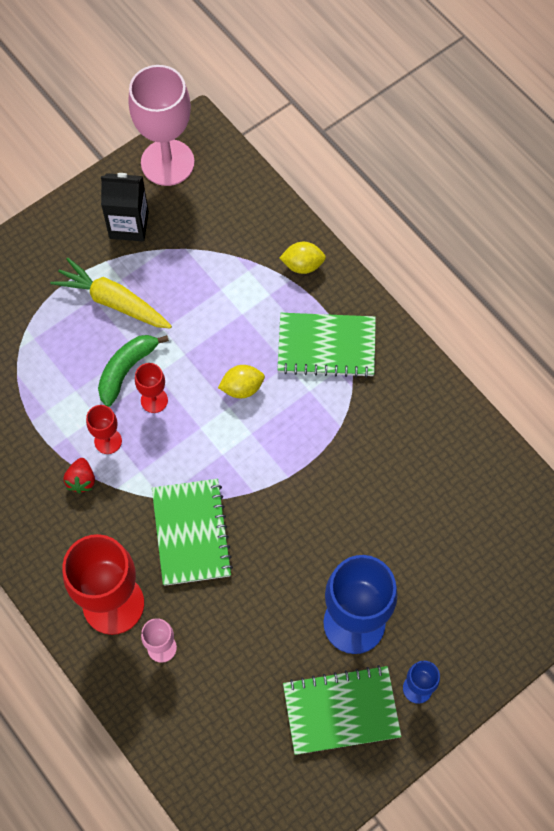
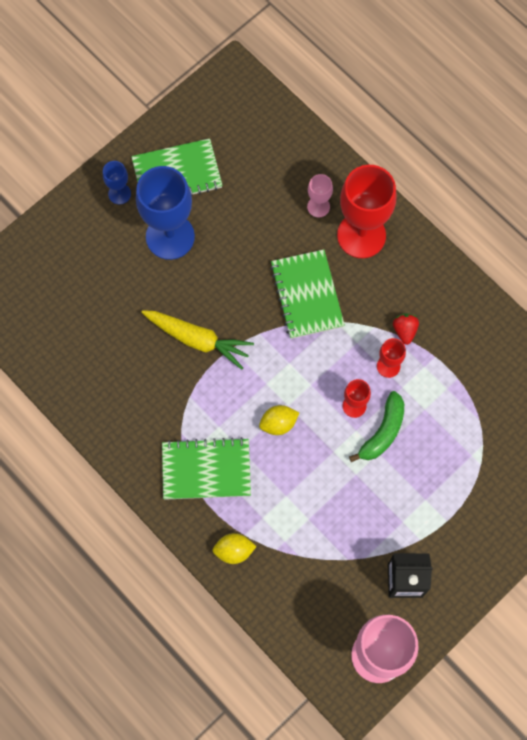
camera: 175 degrees right, 5 degrees up
yellow carrot [50,257,172,329] -> yellow carrot moved to [141,310,254,370]

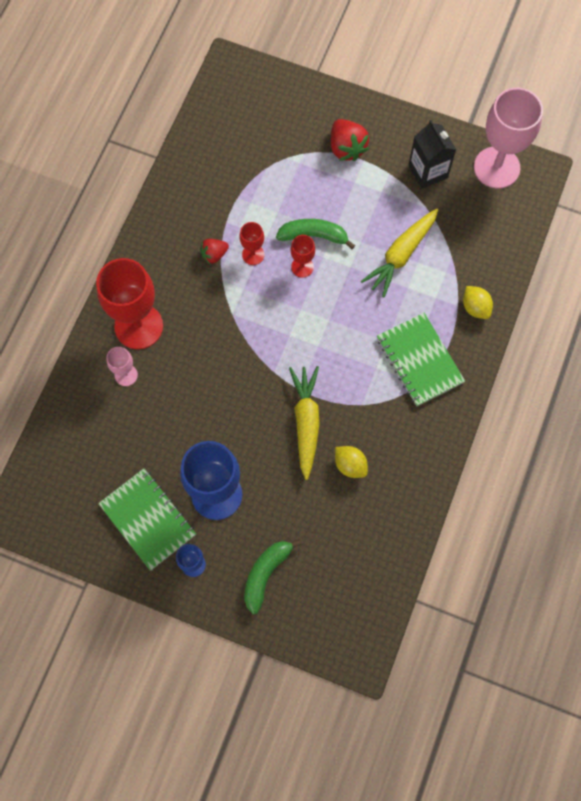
camera: 115 degrees left, 0 degrees up
yellow lemon [259,405,299,435] -> yellow lemon moved to [335,446,368,478]
green notebook [270,249,345,339] -> none
none -> green banana [244,539,302,614]
none -> red strawberry [331,119,369,161]
none -> yellow carrot [361,208,438,297]

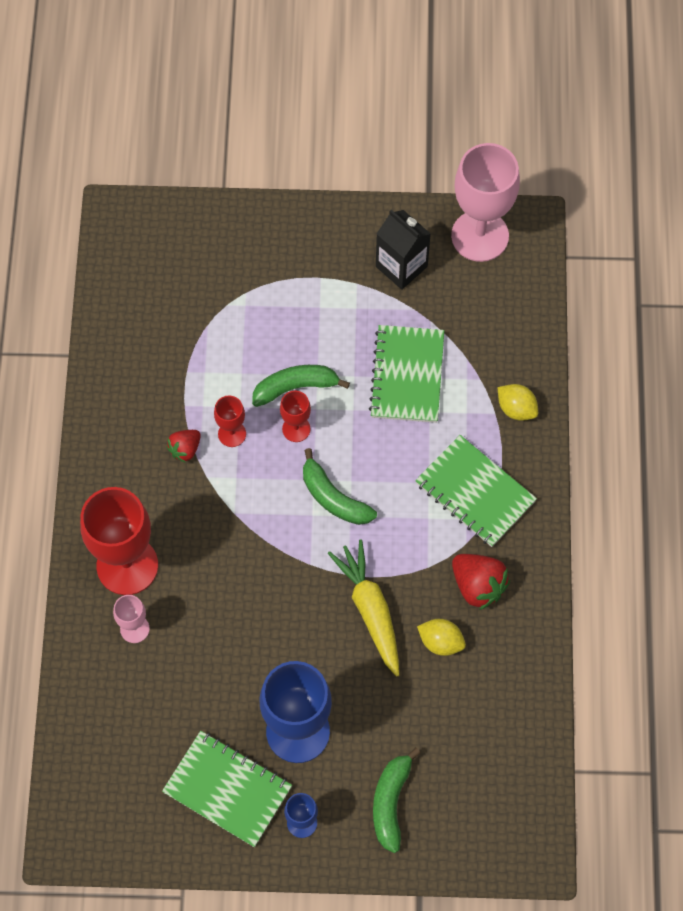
camera: 20 degrees left, 5 degrees down
red strawberry [331,119,369,161] -> red strawberry moved to [452,554,510,610]
yellow carrot [361,208,438,297] -> green notebook [369,325,444,423]
none -> green banana [303,448,377,525]

